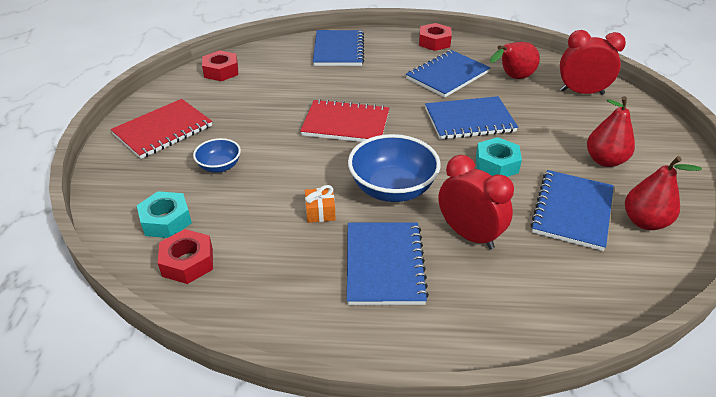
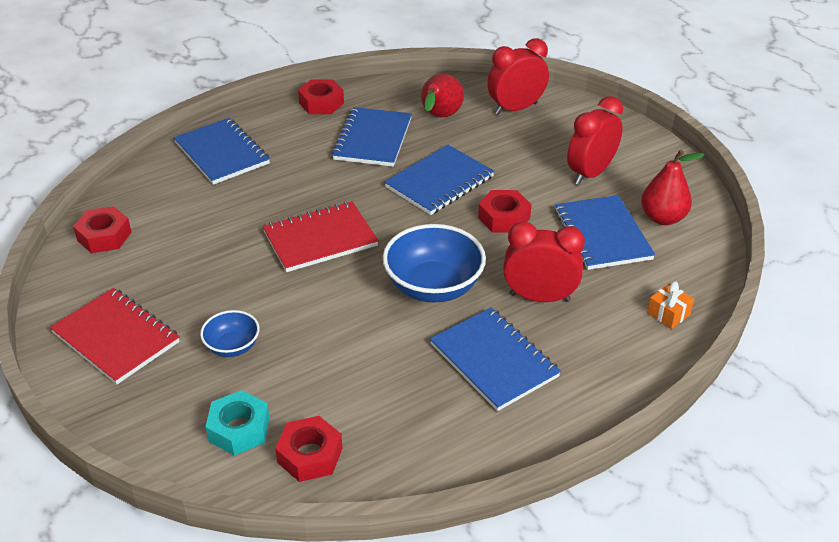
camera: 35 degrees left, 0 degrees up
red notebook [111,99,212,159] -> red notebook turned 60 degrees counterclockwise [50,288,180,384]
orange gift [305,185,336,223] -> orange gift moved to [647,281,694,329]
turquoise nut [476,137,522,177] -> red nut [478,190,532,233]
red pear [587,96,635,167] -> red clock [567,96,623,185]

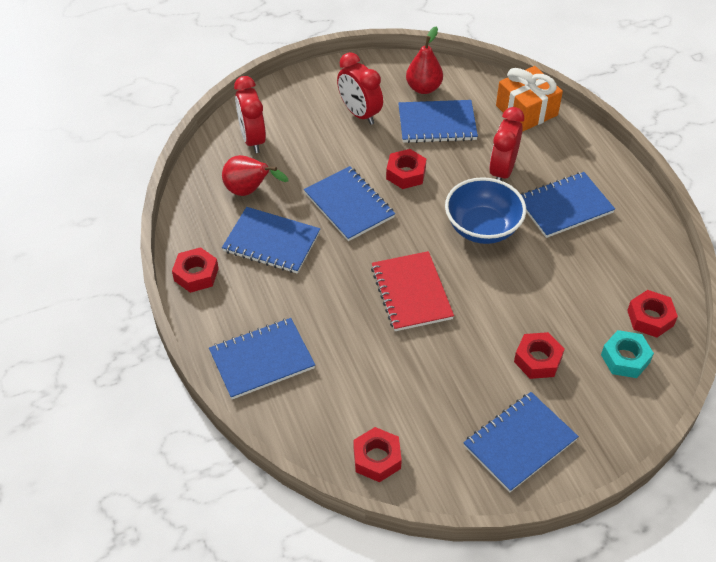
camera: 80 degrees left, 10 degrees up
red notebook [50,288,180,384] -> blue notebook [463,392,579,492]
blue bowl [200,310,260,357] -> red nut [514,332,564,379]
orange gift [647,281,694,329] -> orange gift [496,66,563,131], size x2.08

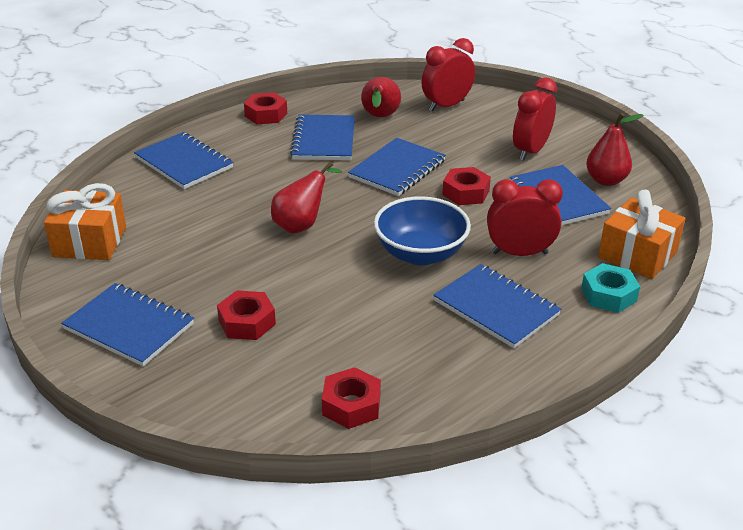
camera: 70 degrees right, 15 degrees down
red nut [354,427,402,482] -> orange gift [44,183,126,260]
red notebook [371,251,454,331] -> red pear [271,161,342,234]
turquoise nut [601,330,654,378] -> turquoise nut moved to [581,263,640,313]

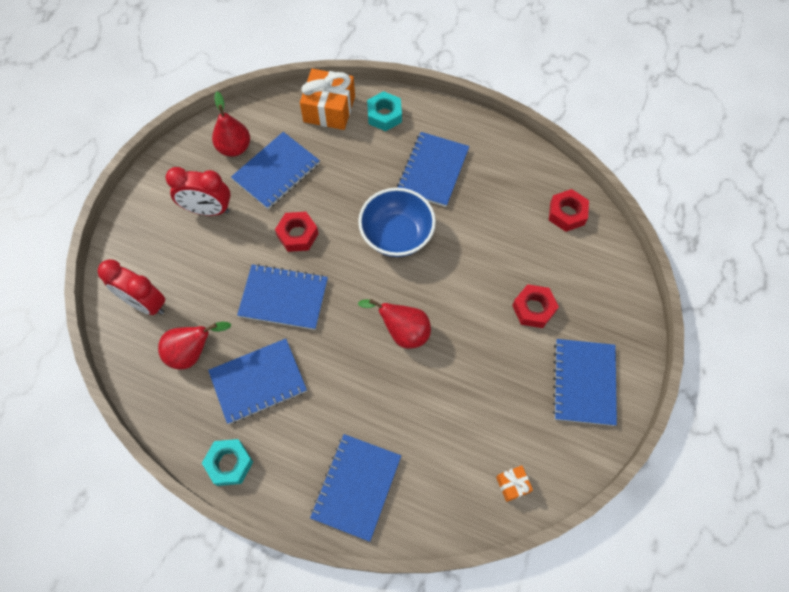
camera: 115 degrees left, 30 degrees up
orange gift [44,183,126,260] -> orange gift [496,465,533,502], size x0.48
red nut [244,93,287,124] -> turquoise nut [202,439,253,486]
red clock [487,179,563,256] -> none

